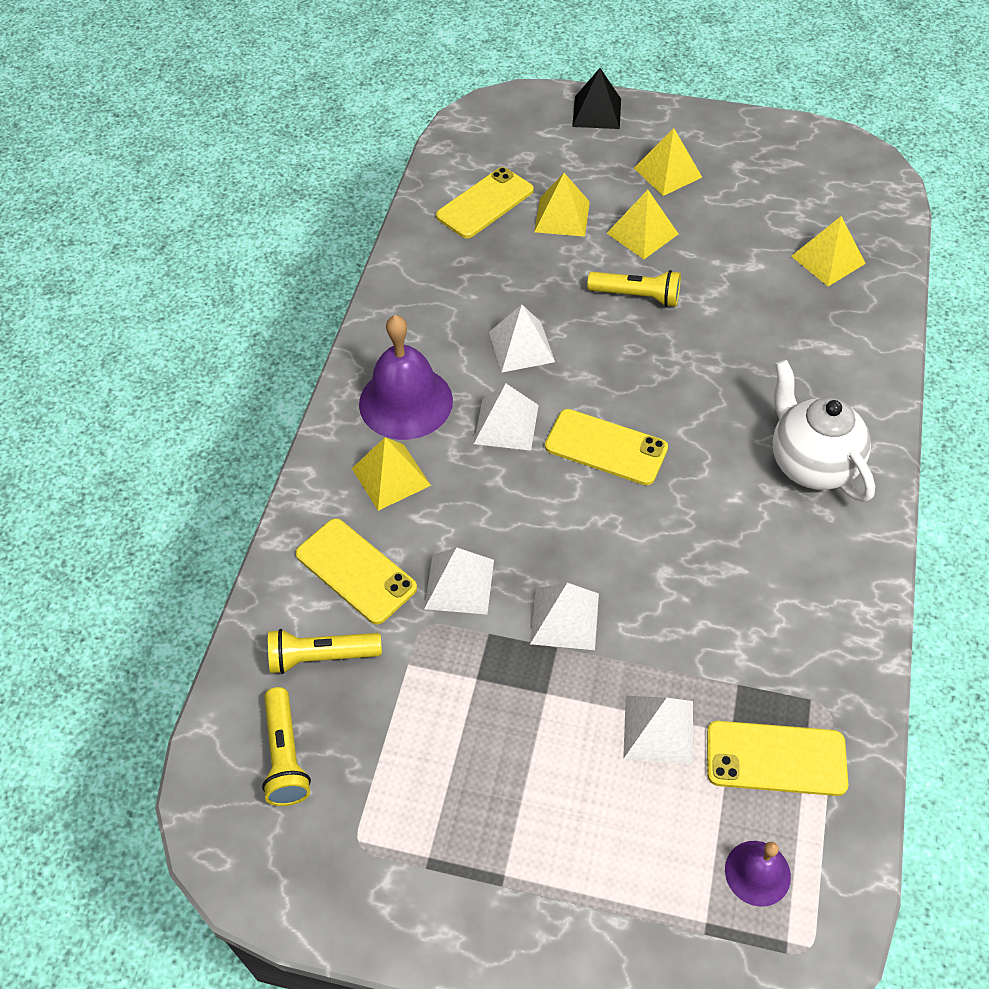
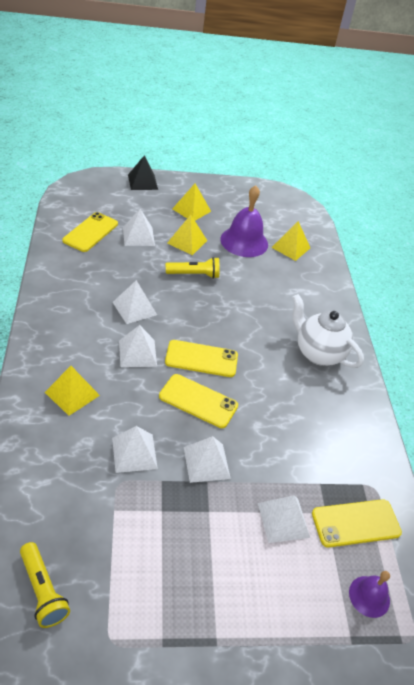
camera: 25 degrees left, 10 degrees down
yellow flashlight [268,629,382,674] -> none
yellow phone [296,518,417,625] -> yellow phone moved to [159,374,238,428]
purple bell [359,315,453,440] -> purple bell moved to [220,185,268,257]
yellow pyramid [534,173,590,237] -> white pyramid [123,209,155,246]

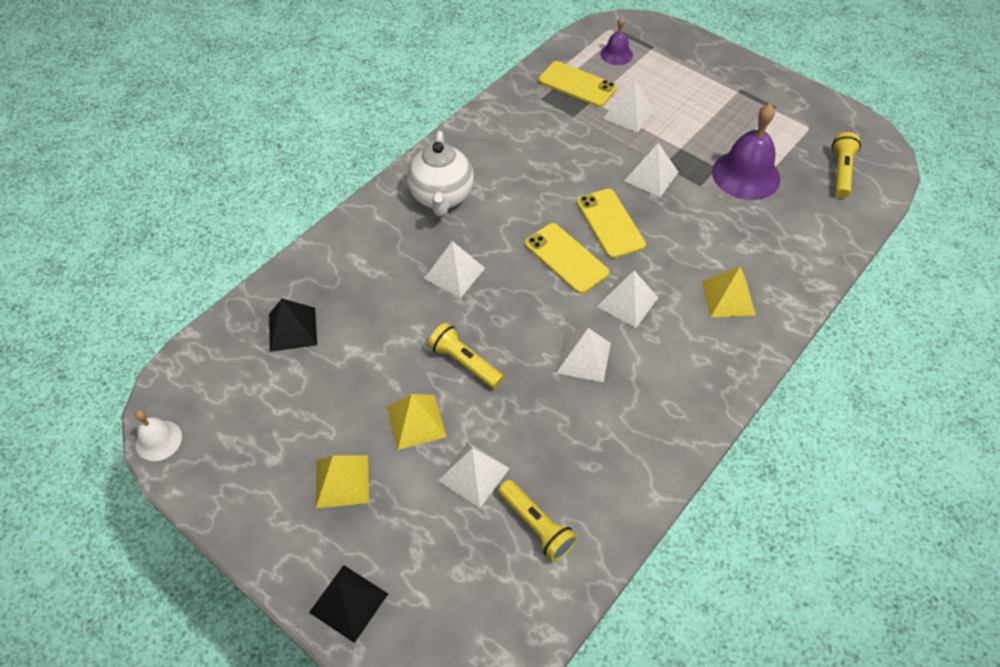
camera: 130 degrees left, 10 degrees up
yellow phone [62,212,118,252] -> yellow flashlight [498,480,577,562]
white pyramid [112,426,158,473] -> white pyramid moved to [424,241,485,298]
purple bell [220,185,268,257] -> purple bell moved to [712,104,780,200]
yellow pyramid [271,221,310,261] -> black pyramid [269,299,317,352]
none -> white bell [135,410,182,461]

